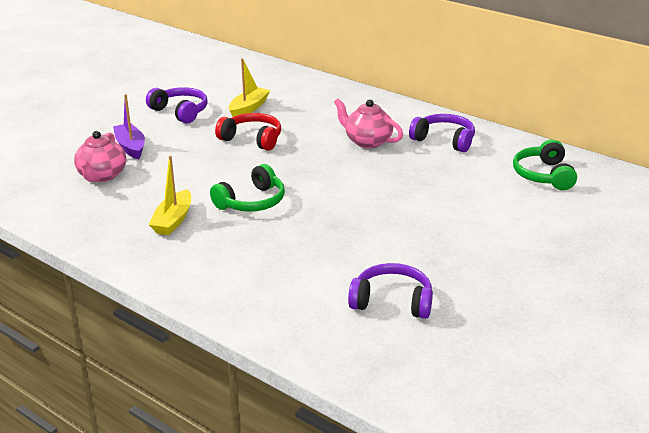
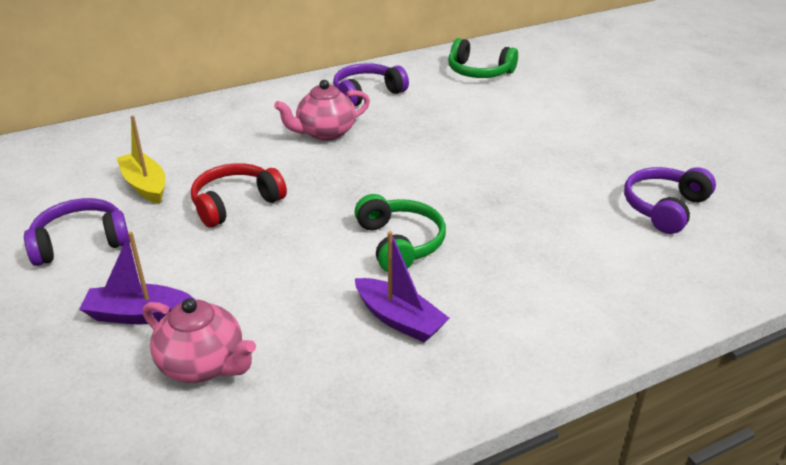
camera: 65 degrees left, 5 degrees up
yellow boat [149,155,191,235] -> purple boat [355,231,450,343]

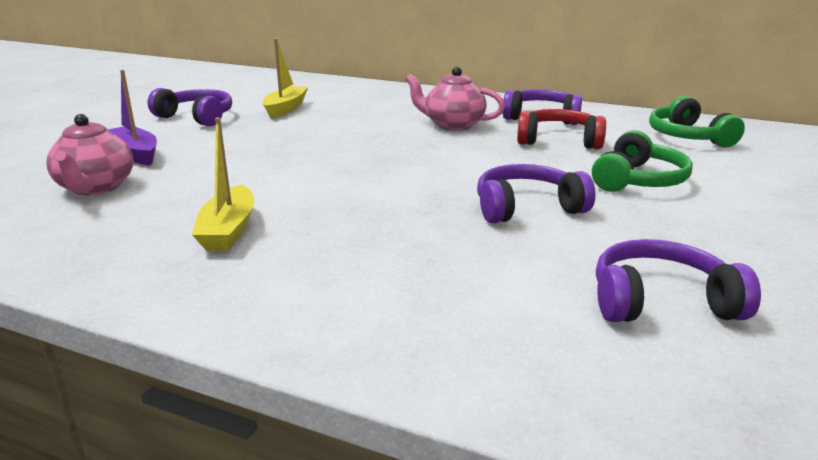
camera: 50 degrees right, 10 degrees down
red headphones [191,163,287,228] -> red headphones moved to [517,109,606,150]
green headphones [354,194,446,272] -> green headphones moved to [592,130,693,192]
purple boat [355,231,450,343] -> yellow boat [192,117,254,251]
none -> purple headphones [477,164,596,223]

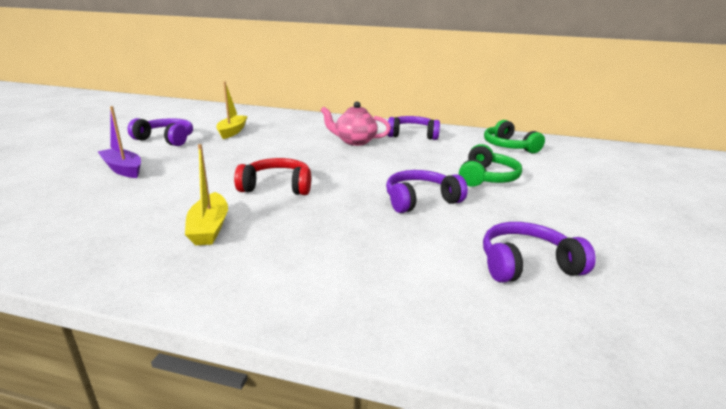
camera: 10 degrees left, 0 degrees up
pink teapot [46,114,134,195] -> none
red headphones [517,109,606,150] -> red headphones moved to [234,158,311,195]

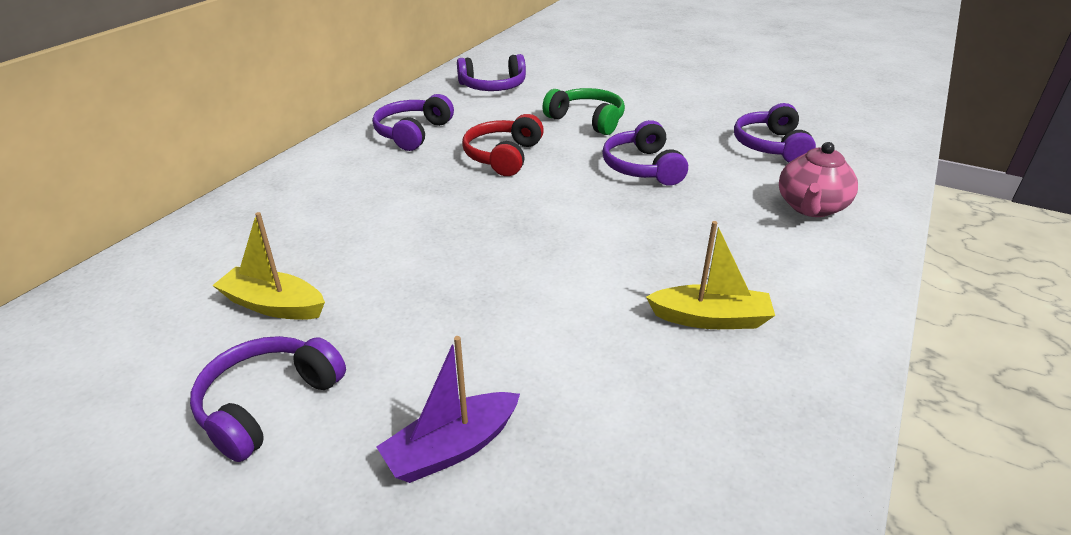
camera: 75 degrees left, 10 degrees up
red headphones [234,158,311,195] -> red headphones moved to [462,114,544,176]
pink teapot [320,102,391,146] -> pink teapot moved to [779,142,858,217]
green headphones [484,120,545,153] -> purple headphones [457,54,526,91]

